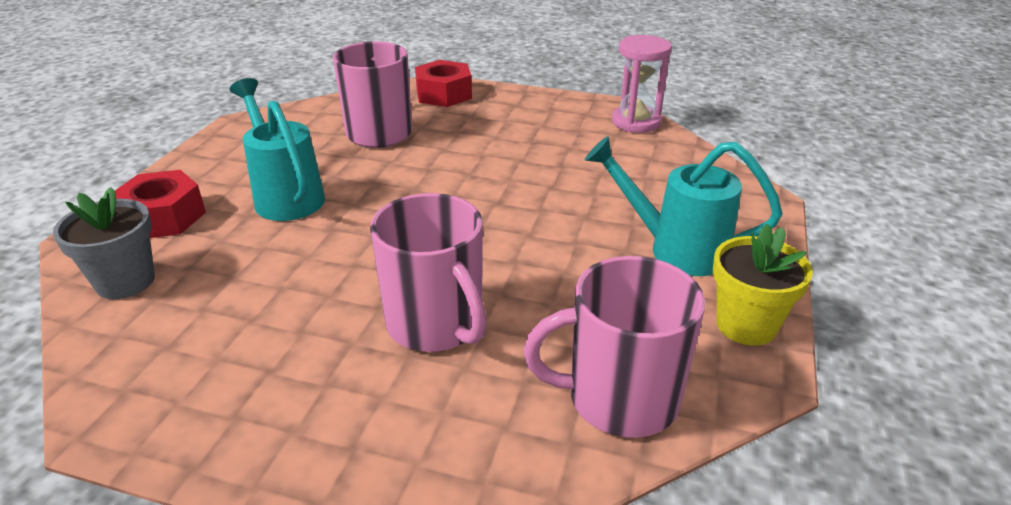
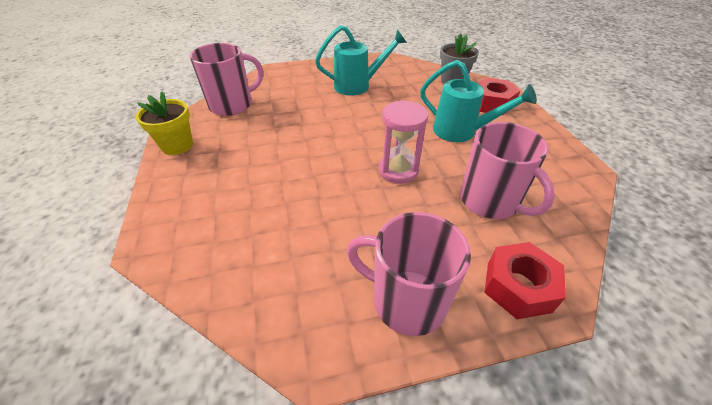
camera: 150 degrees right, 10 degrees up
pink mug [370,193,486,352] -> pink mug moved to [347,212,471,336]
turquoise watering can [585,136,782,276] -> turquoise watering can moved to [315,25,407,96]
pink hourglass [612,35,672,133] -> pink hourglass moved to [379,100,428,184]

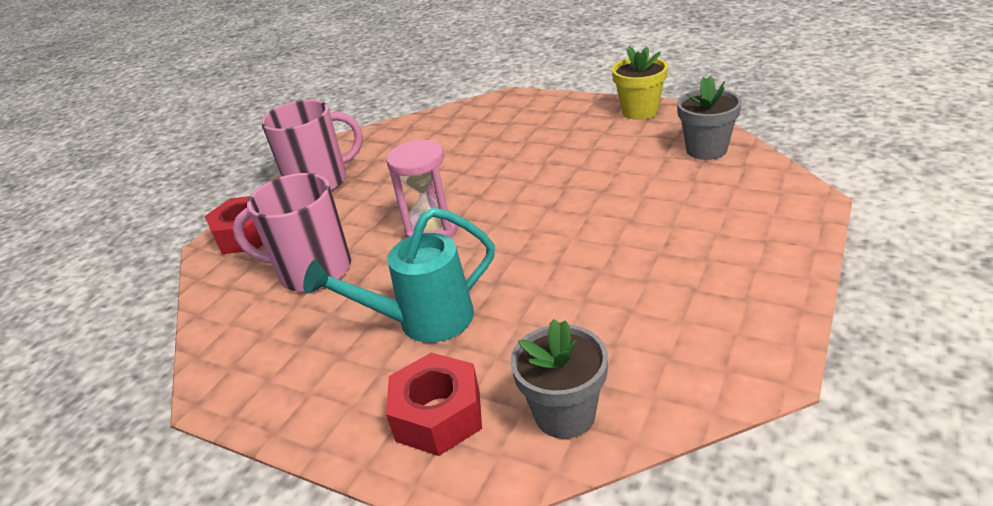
camera: 135 degrees right, 10 degrees down
pink mug [189,43,263,116] -> grey flower pot [677,76,742,160]
turquoise watering can [315,25,407,96] -> none

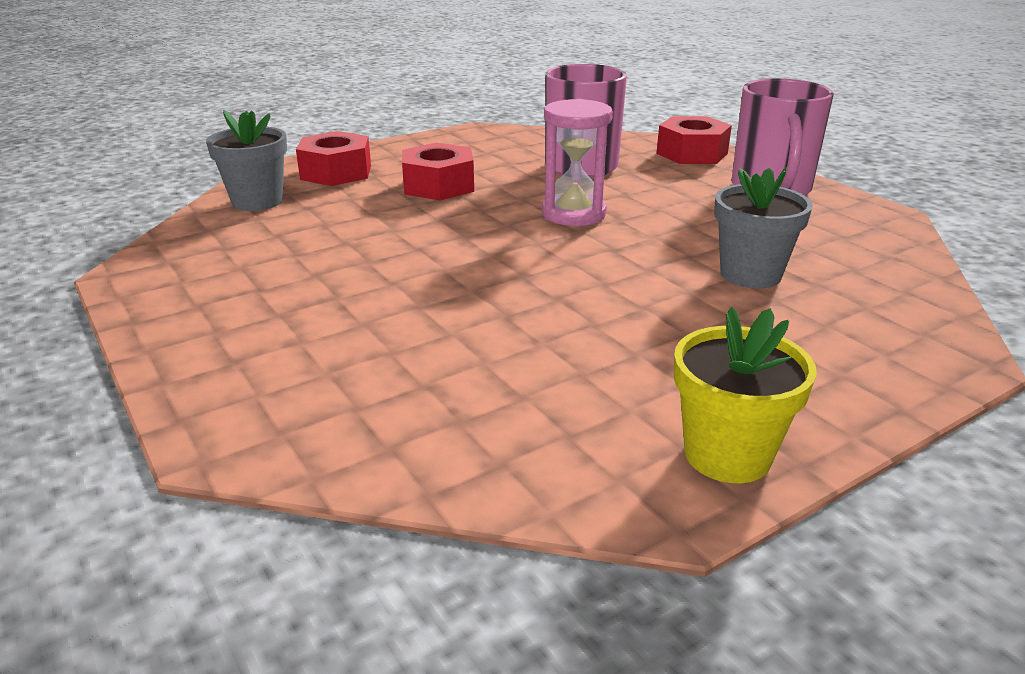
camera: 115 degrees right, 5 degrees down
turquoise watering can [303,207,495,343] -> red nut [402,143,474,200]
grey flower pot [677,76,742,160] -> grey flower pot moved to [714,167,813,289]

